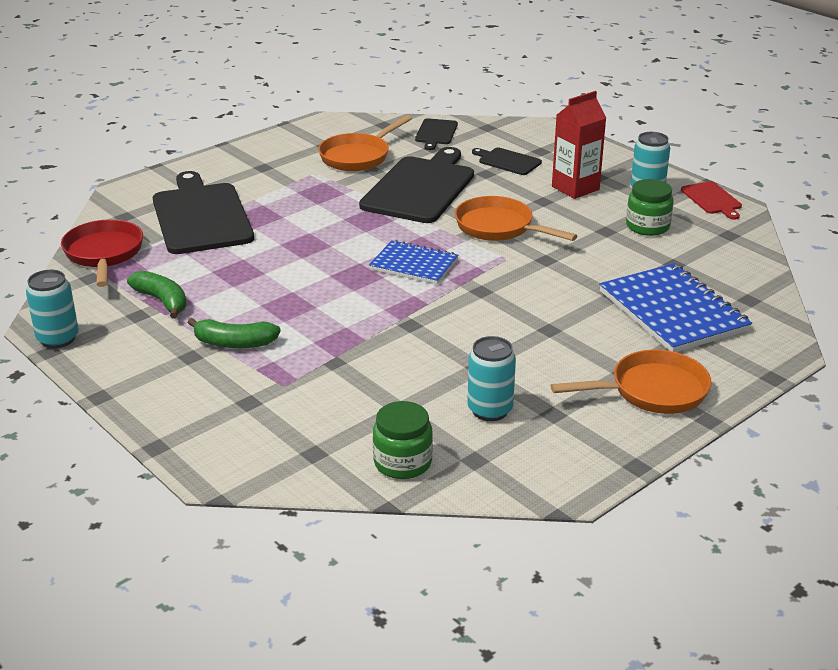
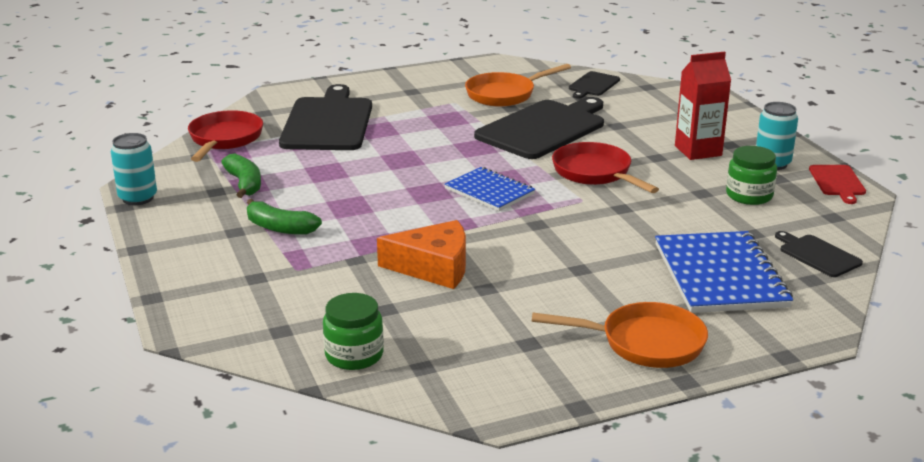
camera: 20 degrees right, 5 degrees down
orange pan [455,196,577,241] -> red pan [552,142,659,193]
turquoise can [467,336,516,421] -> none
black cutting board [472,148,542,175] -> black cutting board moved to [775,231,863,277]
none -> orange cheese [377,220,466,289]

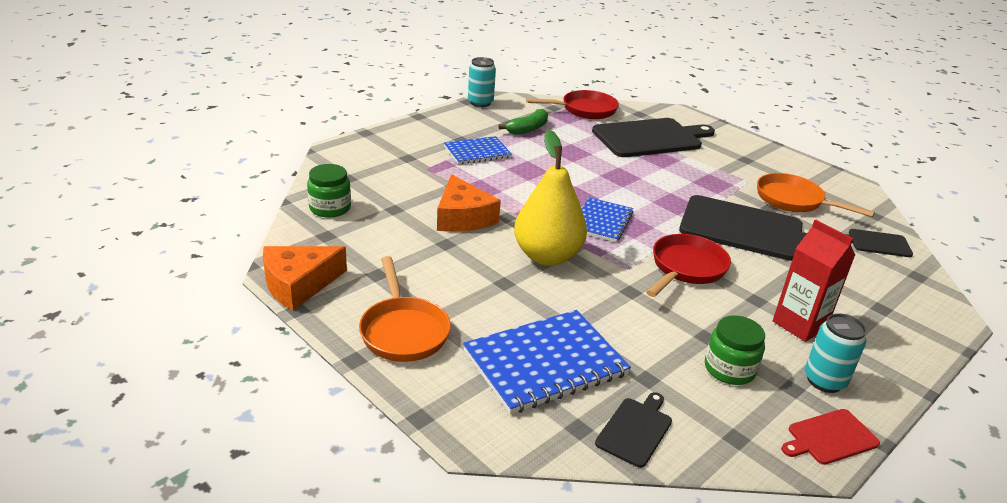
camera: 65 degrees right, 5 degrees up
green banana [247,199,322,235] -> blue notebook [444,136,512,165]
none -> orange cheese [263,246,347,311]
none -> yellow pear [514,130,587,266]

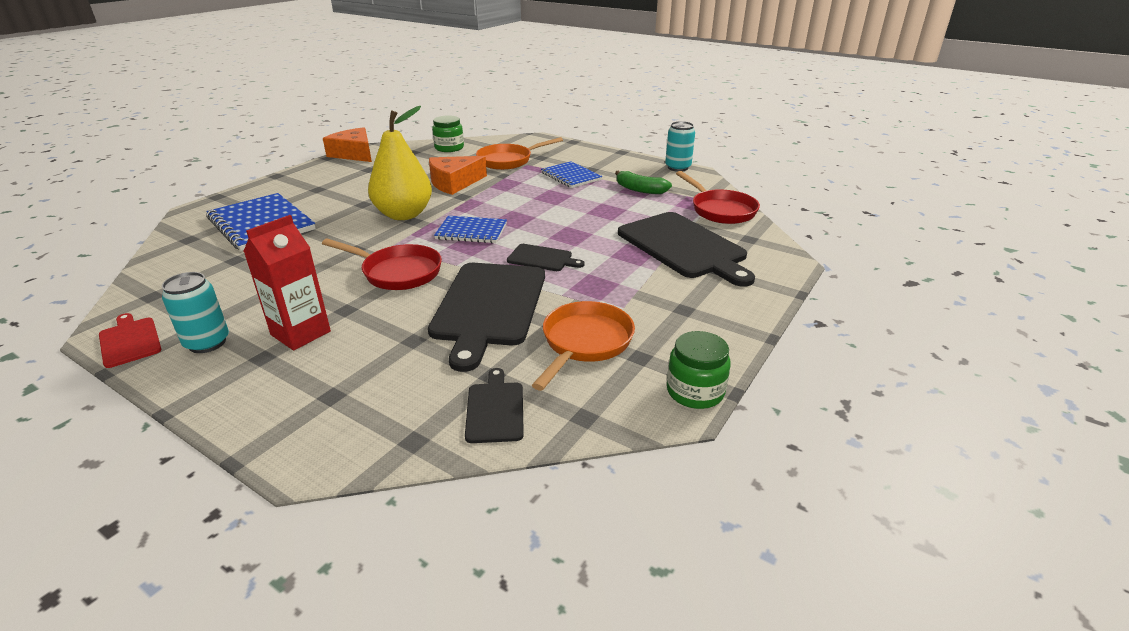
camera: 80 degrees right, 0 degrees up
orange pan [359,256,451,362] -> orange pan moved to [476,137,563,170]
black cutting board [595,392,672,468] -> black cutting board moved to [507,244,585,271]
green jar [705,315,765,385] -> green jar moved to [667,331,731,409]

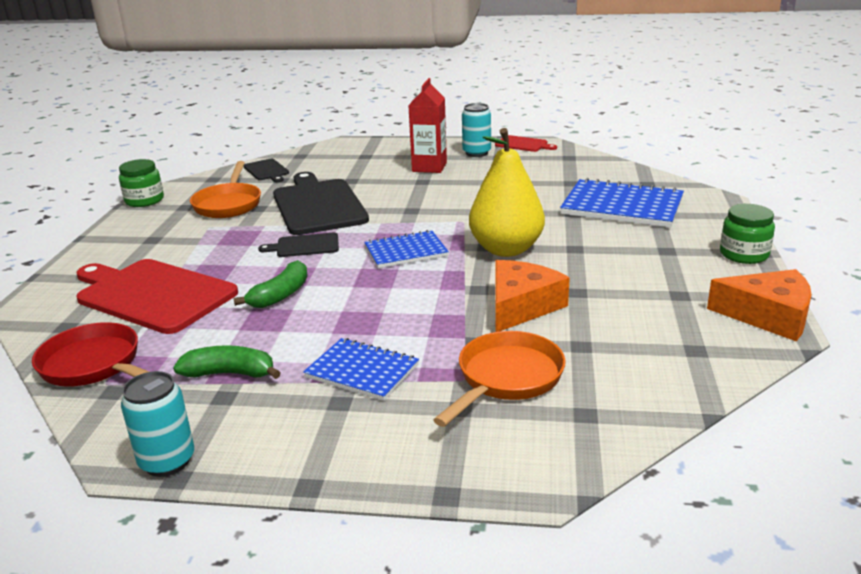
camera: 155 degrees right, 5 degrees down
red pan [322,239,442,290] -> none
green jar [432,115,464,152] -> green jar moved to [720,204,775,264]
black cutting board [618,212,755,287] -> red cutting board [76,259,238,334]
none -> green banana [233,260,308,308]

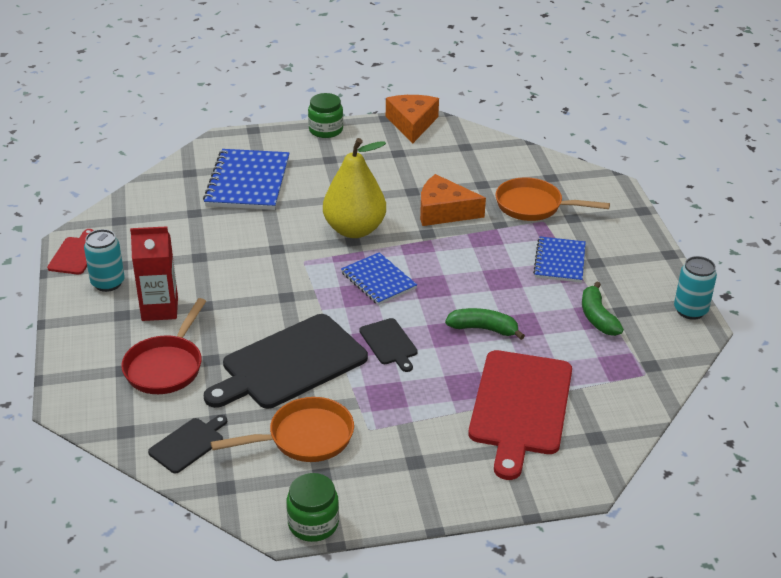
camera: 110 degrees left, 10 degrees up
red pan [32,322,149,387] -> red pan moved to [121,298,206,394]

